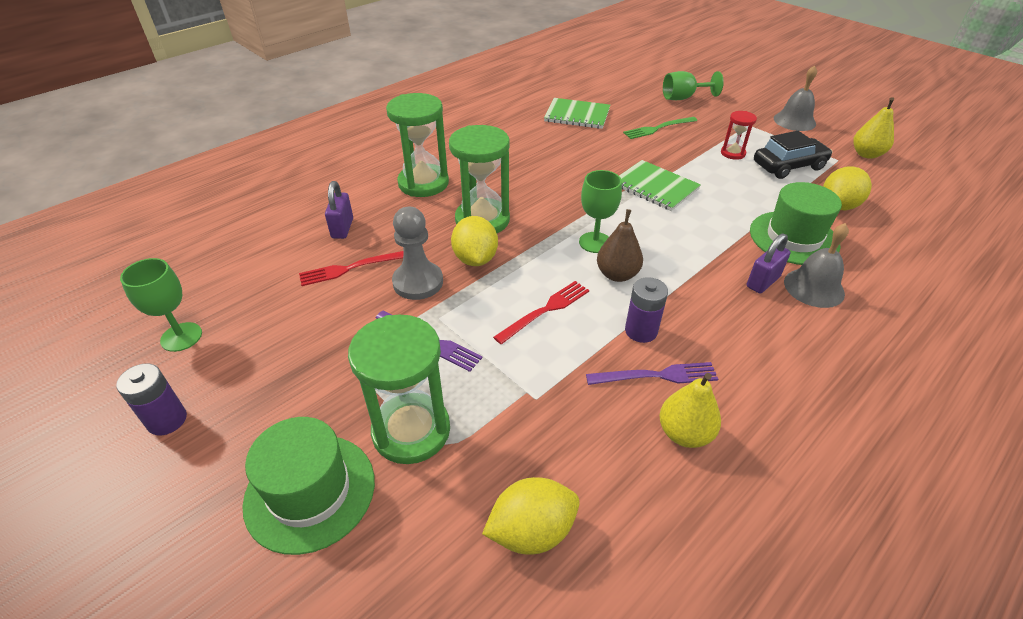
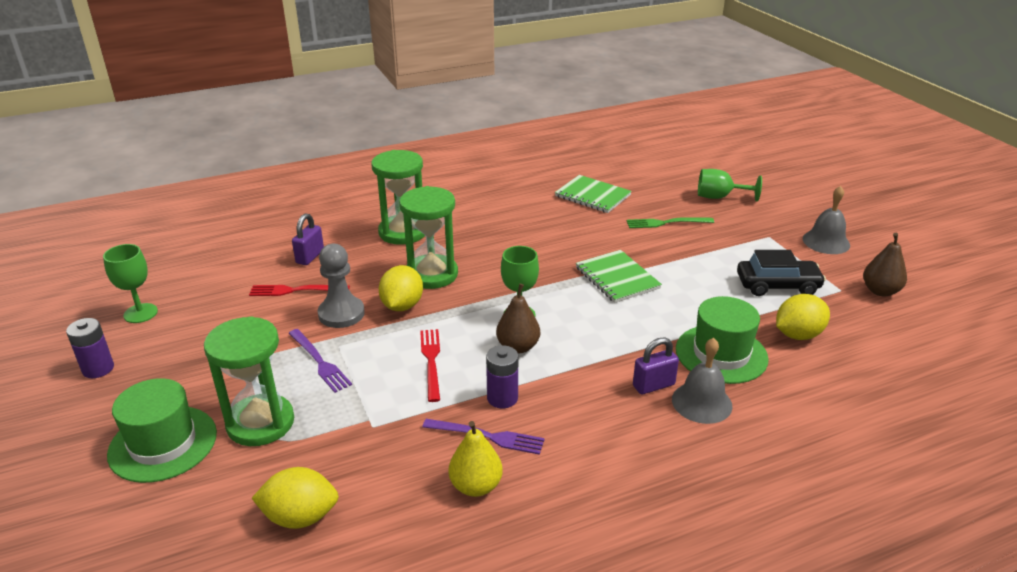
camera: 20 degrees right, 10 degrees down
red fork [493,281,589,344] -> red fork turned 75 degrees counterclockwise [420,329,440,402]
red hourglass [721,111,757,160] -> none
yellow pear [853,97,894,159] -> brown pear [863,233,907,296]

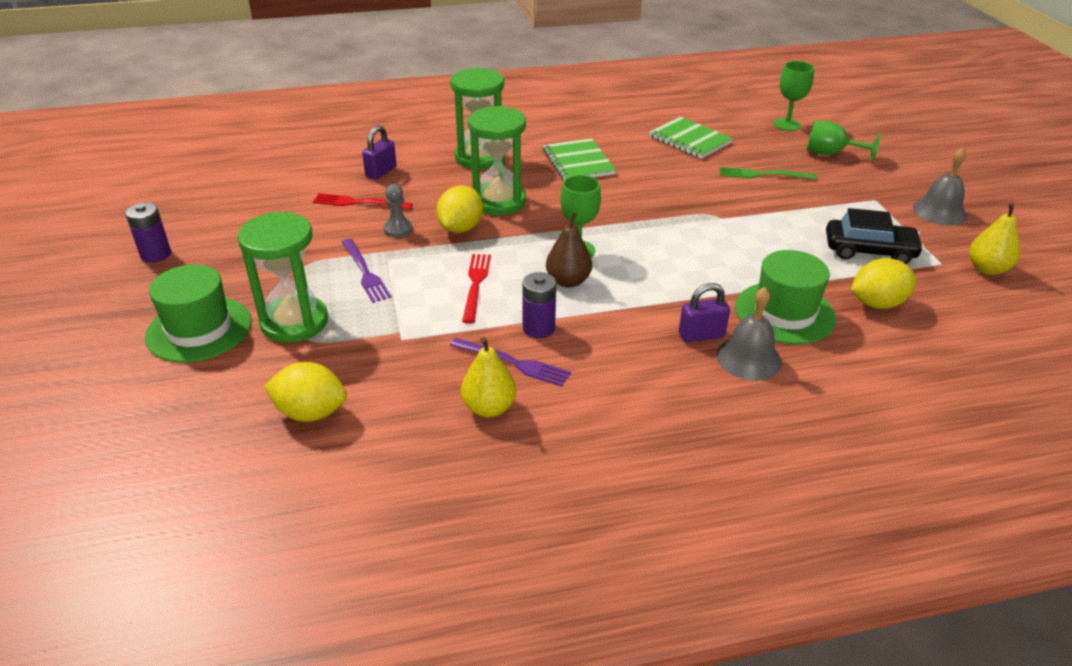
camera: 10 degrees right, 5 degrees up
green goblet [103,244,158,323] -> green goblet moved to [773,61,814,131]
grey pawn [318,244,365,328] -> grey pawn [383,184,413,238], size x0.62
green notebook [576,250,662,303] -> green notebook moved to [543,138,616,180]
brown pear [863,233,907,296] -> yellow pear [969,202,1020,275]

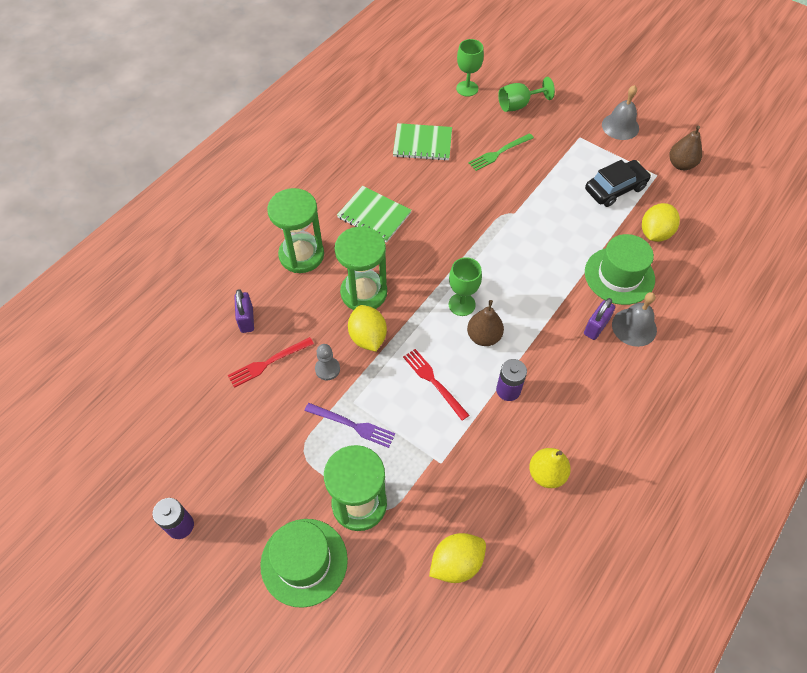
camera: 40 degrees left, 20 degrees up
purple fork [450,338,571,387] -> none
yellow pear [969,202,1020,275] -> brown pear [669,126,702,170]

